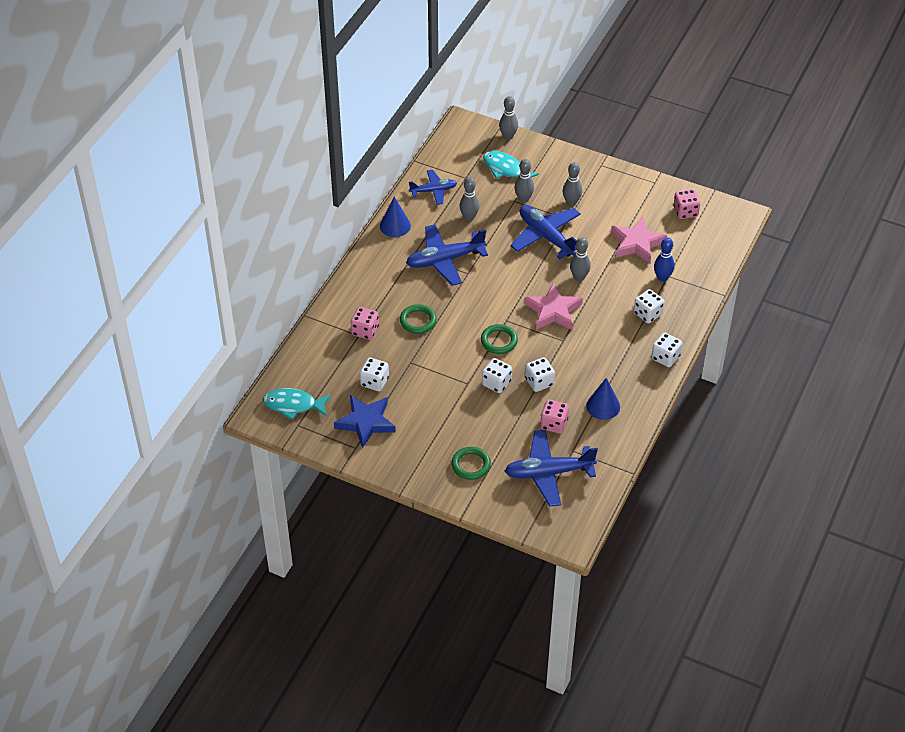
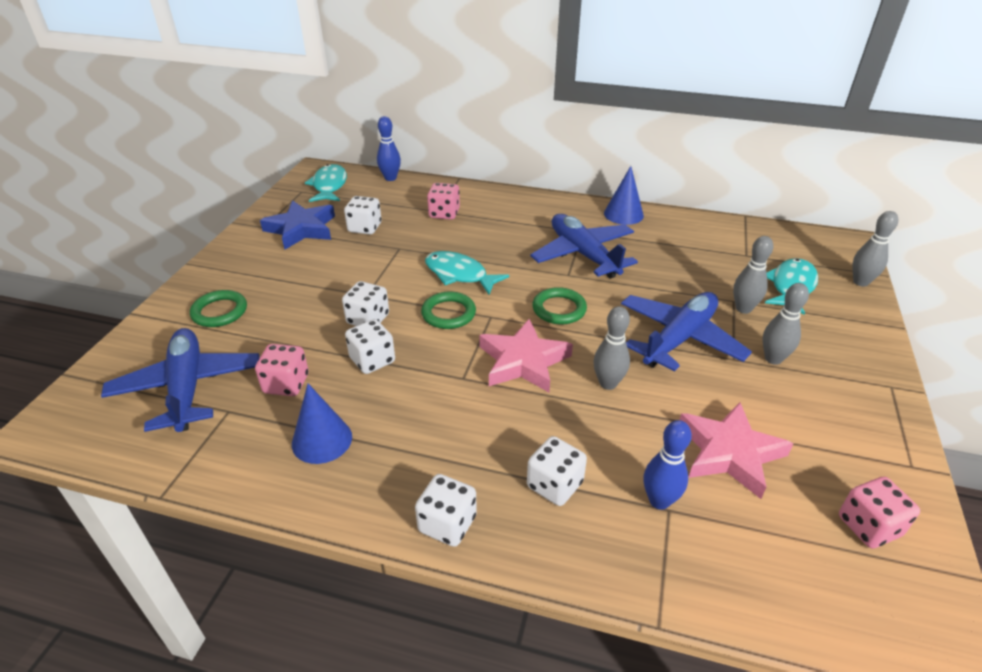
camera: 80 degrees right, 10 degrees down
green ring [400,304,436,334] -> green ring moved to [532,287,587,324]
blue plane [409,170,457,205] -> none
grey bowling pin [460,177,479,221] -> none
none -> blue bowling pin [377,116,401,181]
none -> turquoise fish [425,251,509,294]

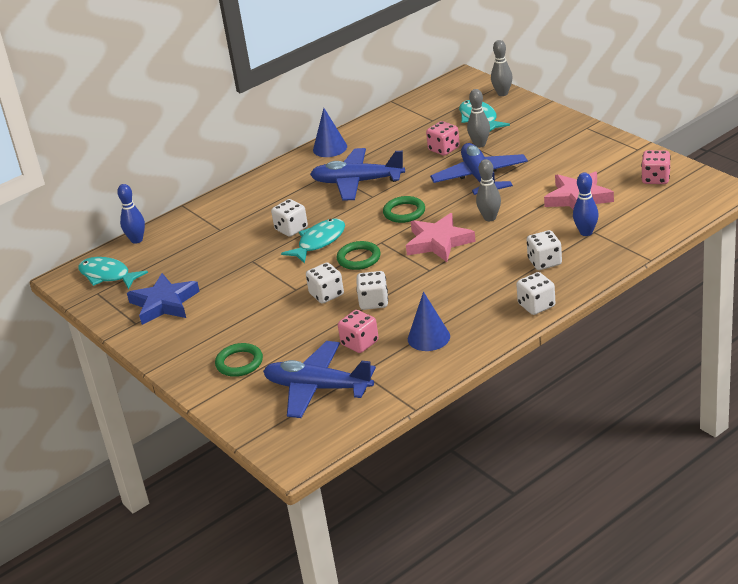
camera: 50 degrees left, 5 degrees down
white dice [344,196,382,234] -> white dice moved to [271,199,308,237]
turquoise fish [425,251,509,294] -> turquoise fish turned 150 degrees clockwise [281,219,345,264]
pink dice [427,183,460,220] -> pink dice moved to [426,121,460,156]
grey bowling pin [763,283,809,365] -> none

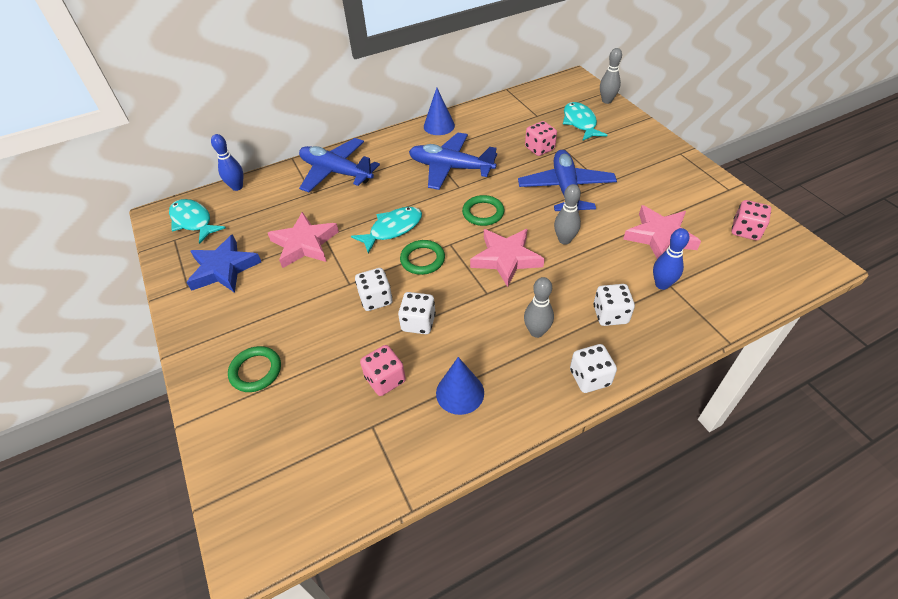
camera: 10 degrees right, 15 degrees up
blue plane [263,341,376,418] -> blue plane moved to [299,138,380,192]
white dice [271,199,308,237] -> none
grey bowling pin [467,89,490,148] -> grey bowling pin moved to [524,277,554,338]
none -> pink star [268,212,339,268]

